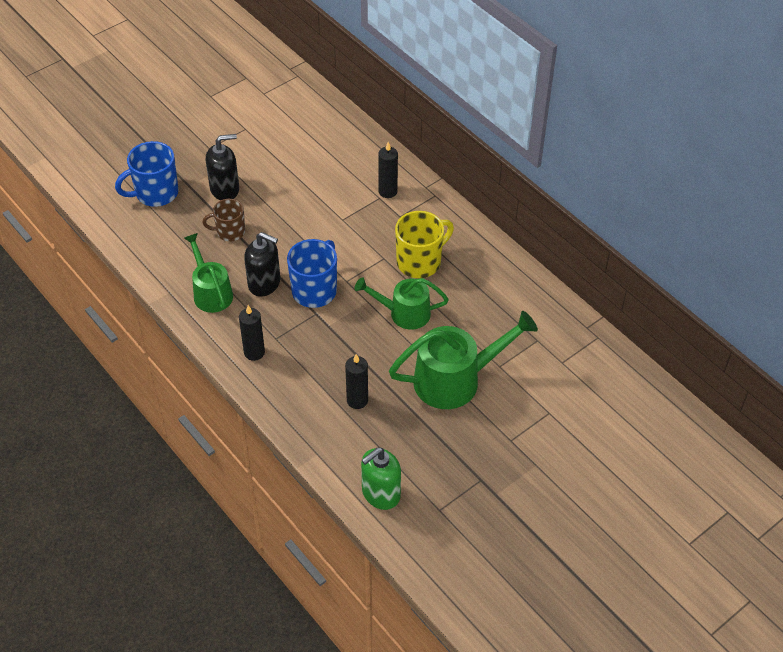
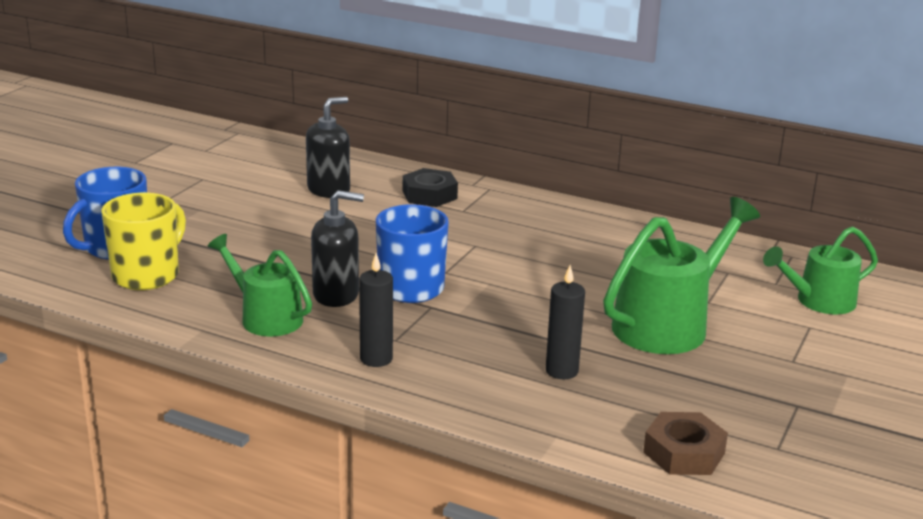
camera: 25 degrees left, 25 degrees down
brown mug [202,199,245,242] -> none
black soap dispenser [206,134,239,200] -> black soap dispenser moved to [306,97,350,198]
green watering can [354,277,449,330] -> green watering can moved to [763,226,878,314]
green soap dispenser [361,448,401,510] -> brown nut [643,412,728,475]
black candle [378,142,398,198] -> black nut [403,168,458,207]
yellow mug [395,211,454,278] -> yellow mug moved to [101,193,186,290]

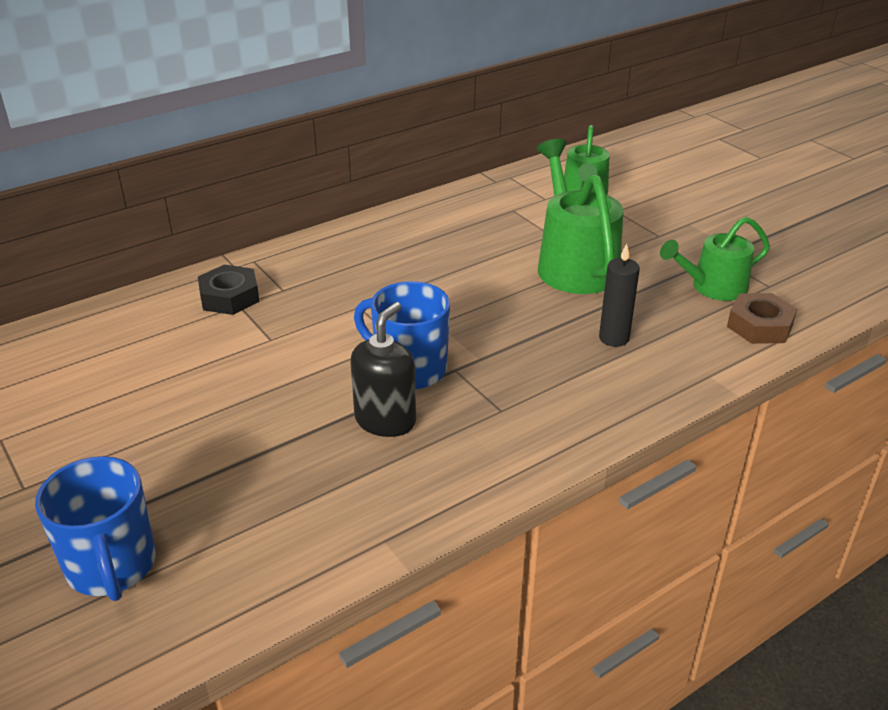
camera: 60 degrees left, 10 degrees up
yellow mug [101,193,186,290] -> none
green watering can [207,234,312,337] -> green watering can moved to [660,217,770,301]
black soap dispenser [306,97,350,198] -> none
black candle [359,253,393,367] -> none

